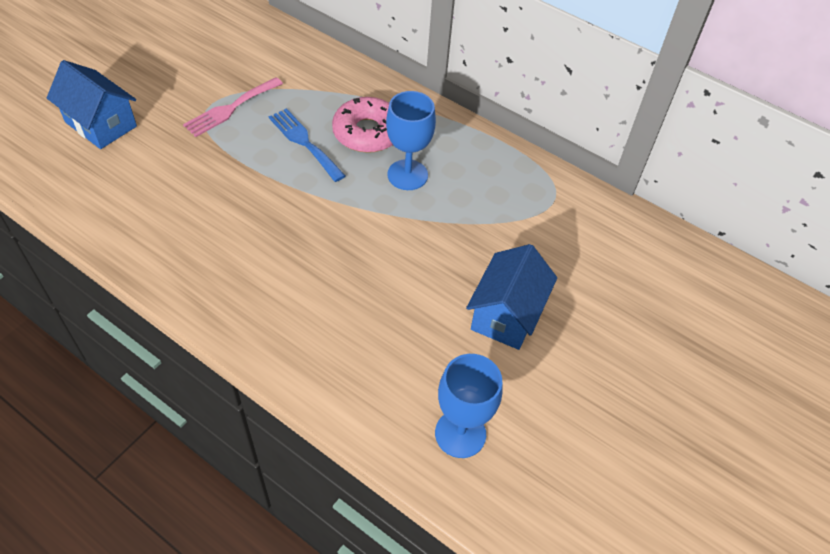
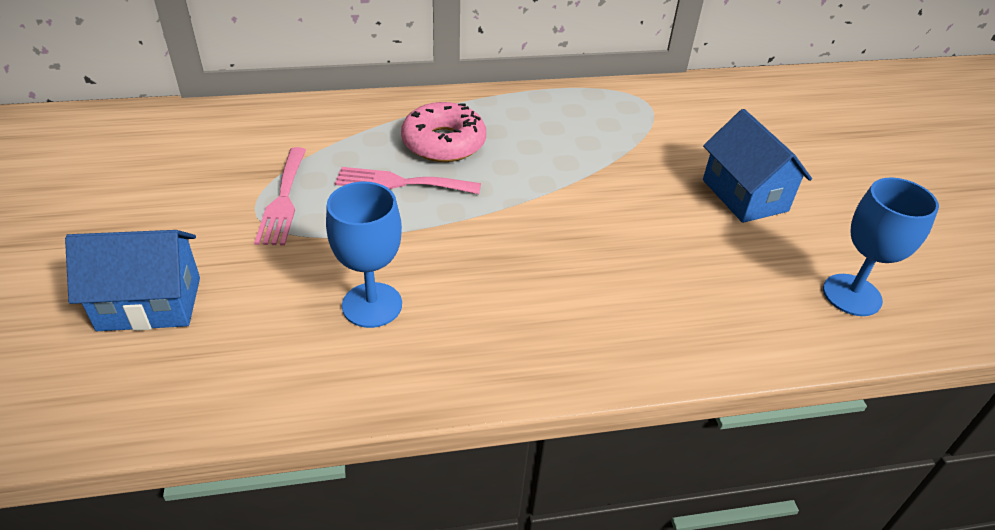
camera: 45 degrees left, 10 degrees down
blue fork [269,108,345,182] -> pink fork [335,167,481,194]
blue goblet [386,91,436,190] -> blue goblet moved to [326,182,402,328]

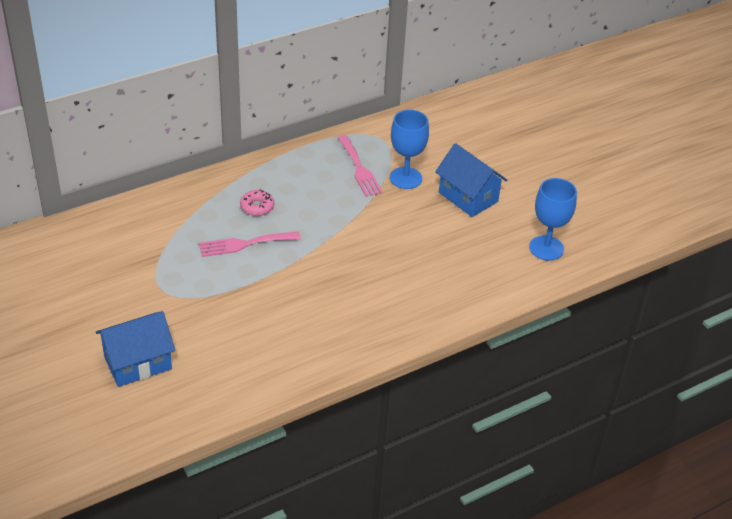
camera: 20 degrees left, 0 degrees up
pink fork [254,147,306,246] -> pink fork moved to [338,135,383,197]
blue goblet [326,182,402,328] -> blue goblet moved to [390,110,429,189]
pink donut [401,102,486,162] -> pink donut [240,189,274,216], size x0.56

